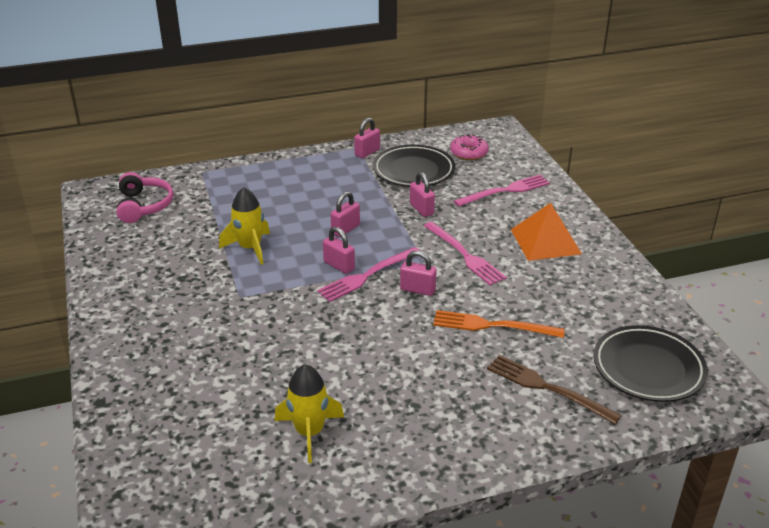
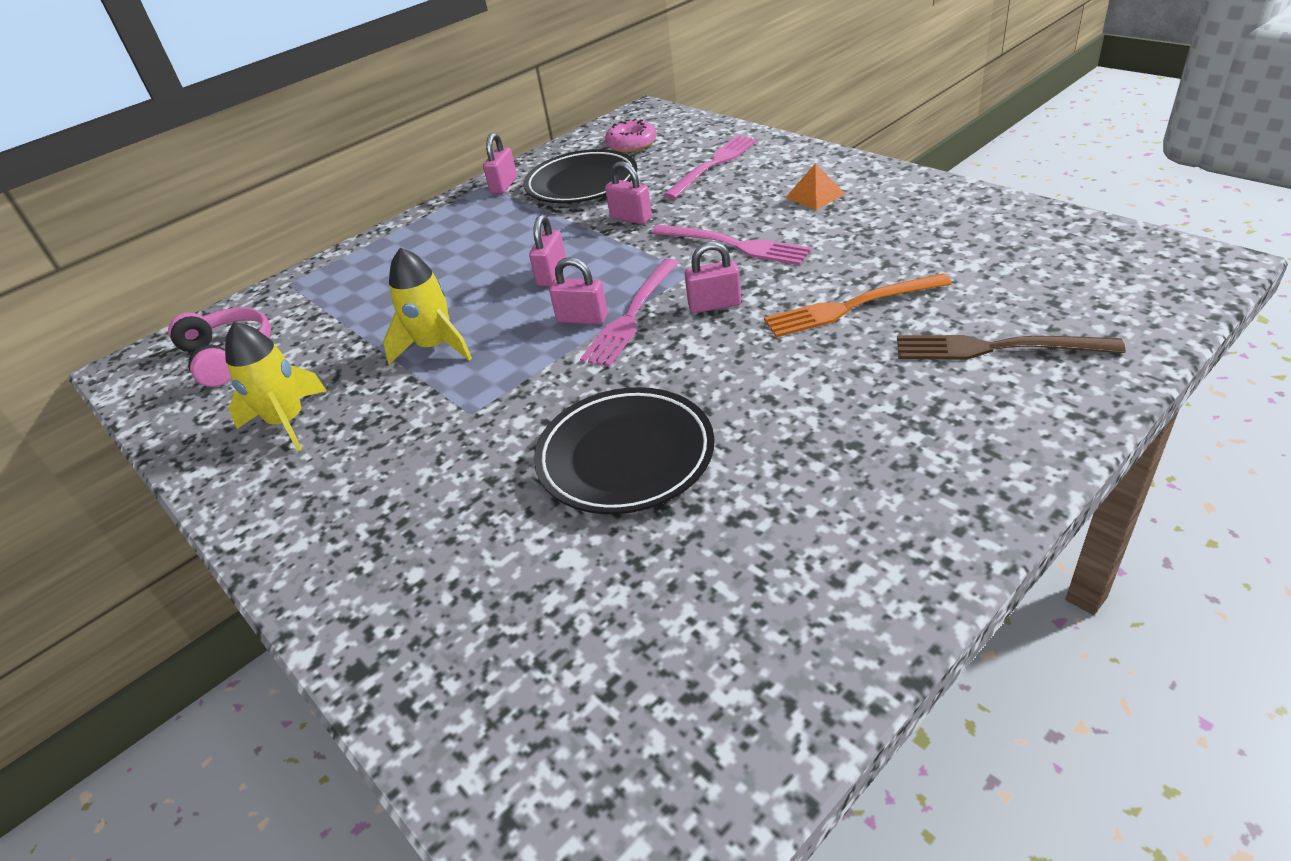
camera: 20 degrees left, 5 degrees up
yellow rocket [275,365,344,463] -> yellow rocket moved to [225,322,327,451]
orange pyramid [511,203,582,261] -> orange pyramid [786,163,845,210], size x0.55
black plate [593,325,708,402] -> black plate moved to [534,387,715,514]

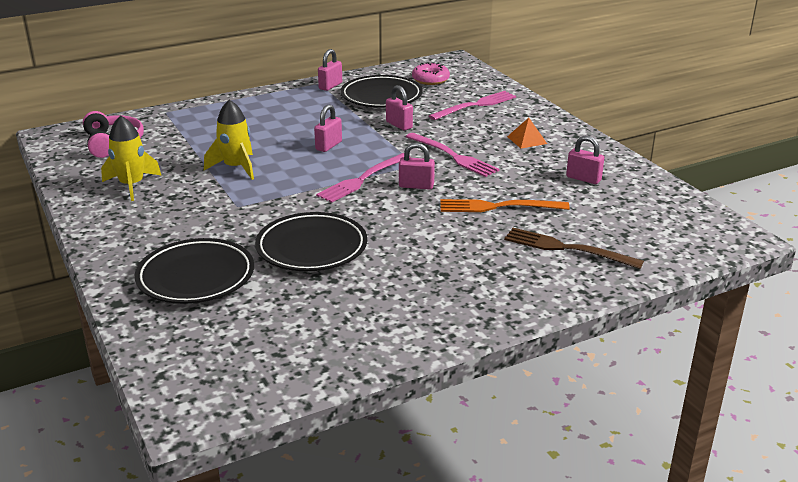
camera: 10 degrees right, 10 degrees down
pink padlock [549,257,608,325] -> pink padlock moved to [566,136,604,184]
none -> black plate [135,238,254,304]

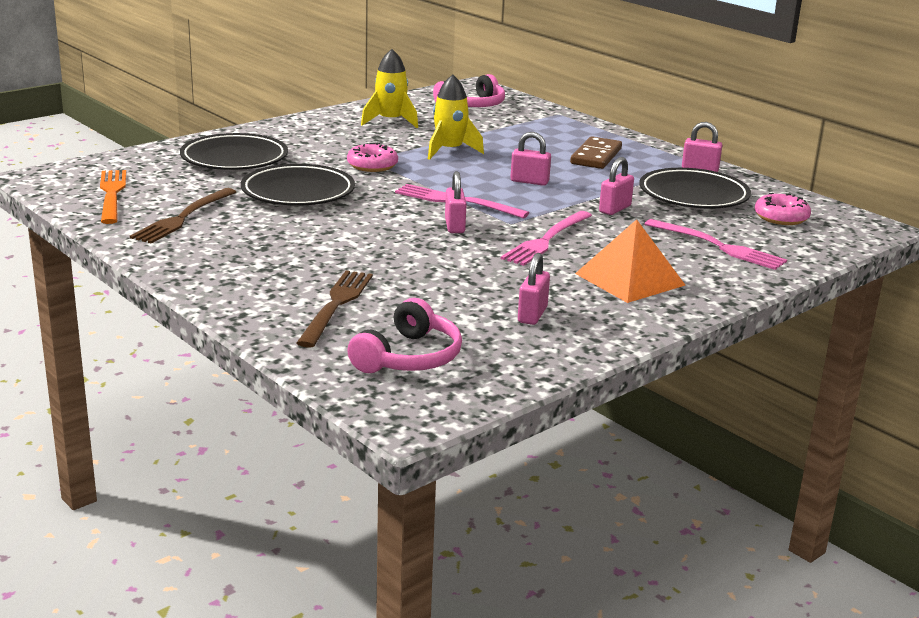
camera: 75 degrees right, 5 degrees down
orange fork [440,199,570,212] -> orange fork moved to [100,170,126,224]
orange pyramid [507,118,547,149] -> orange pyramid [575,219,685,303], size x1.82
none -> brown fork [130,188,236,244]
none -> pink donut [347,143,398,172]
none -> pink headphones [347,298,462,373]
none -> brown domino [570,136,622,169]

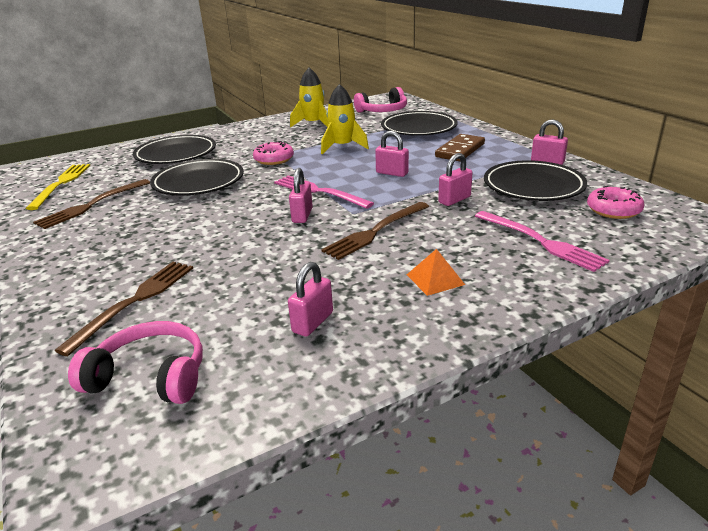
camera: 15 degrees right, 5 degrees up
orange fork [100,170,126,224] -> yellow fork [26,164,90,210]
pink headphones [347,298,462,373] -> pink headphones turned 120 degrees counterclockwise [68,321,203,404]
pink fork [501,211,592,266] -> brown fork [321,202,429,260]
orange pyramid [575,219,685,303] -> orange pyramid [407,249,465,296], size x0.55
none -> black plate [381,111,458,136]

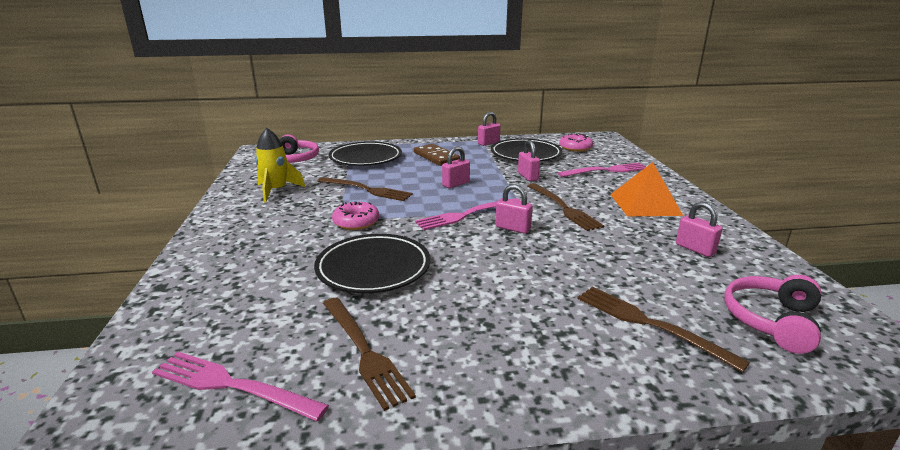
camera: 70 degrees left, 5 degrees down
yellow fork [26,164,90,210] -> pink fork [152,352,329,421]
black plate [133,135,216,164] -> none
yellow rocket [321,84,369,154] -> brown fork [318,177,413,201]
orange pyramid [407,249,465,296] -> orange pyramid [610,162,683,216], size x1.82

